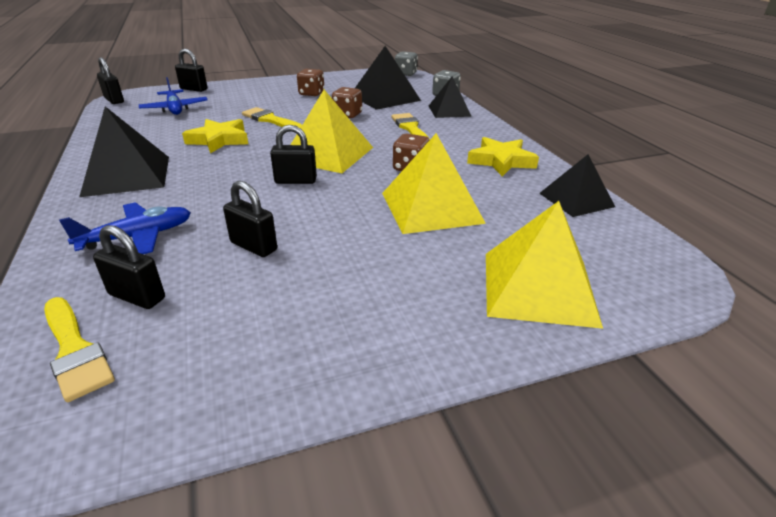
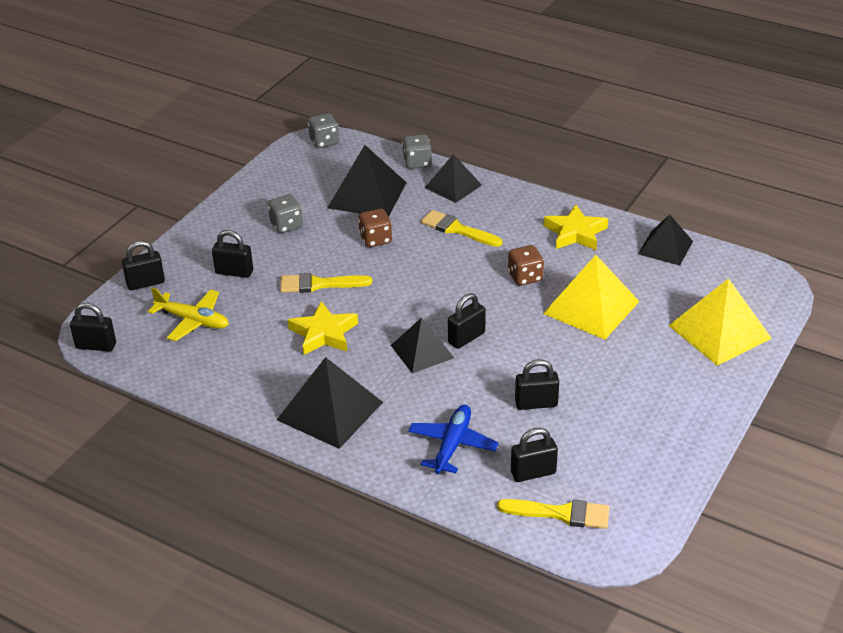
camera: 40 degrees left, 5 degrees up
blue plane [139,77,208,115] -> yellow plane [148,287,229,341]
yellow pyramid [291,90,373,173] -> none
brown dice [297,69,325,97] -> grey dice [268,195,303,233]
none -> black padlock [212,230,253,278]
none -> black pyramid [391,317,454,373]

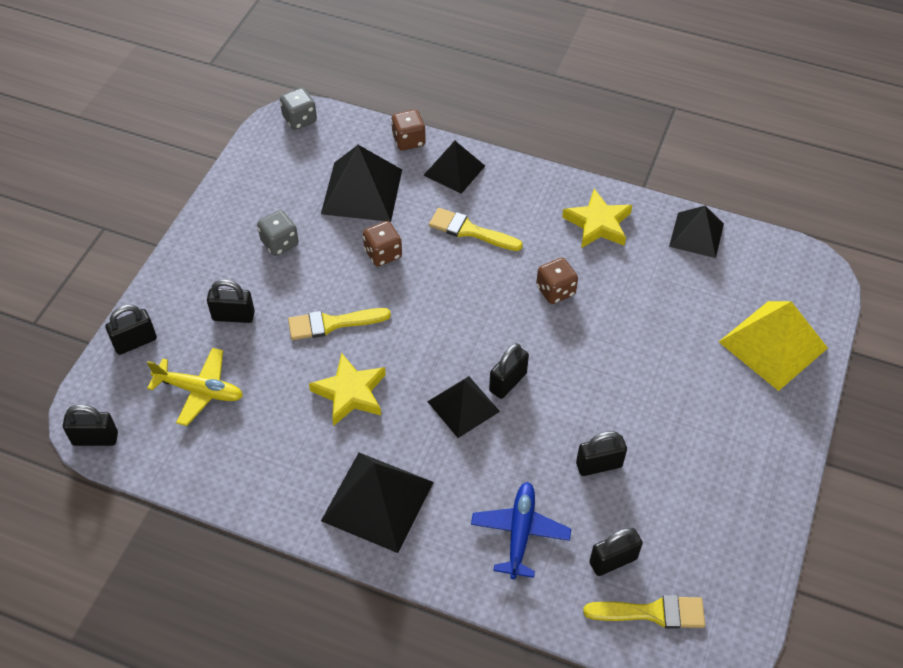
camera: 10 degrees left, 15 degrees up
grey dice [402,134,432,169] -> brown dice [391,110,426,151]
yellow pyramid [543,255,640,340] -> none

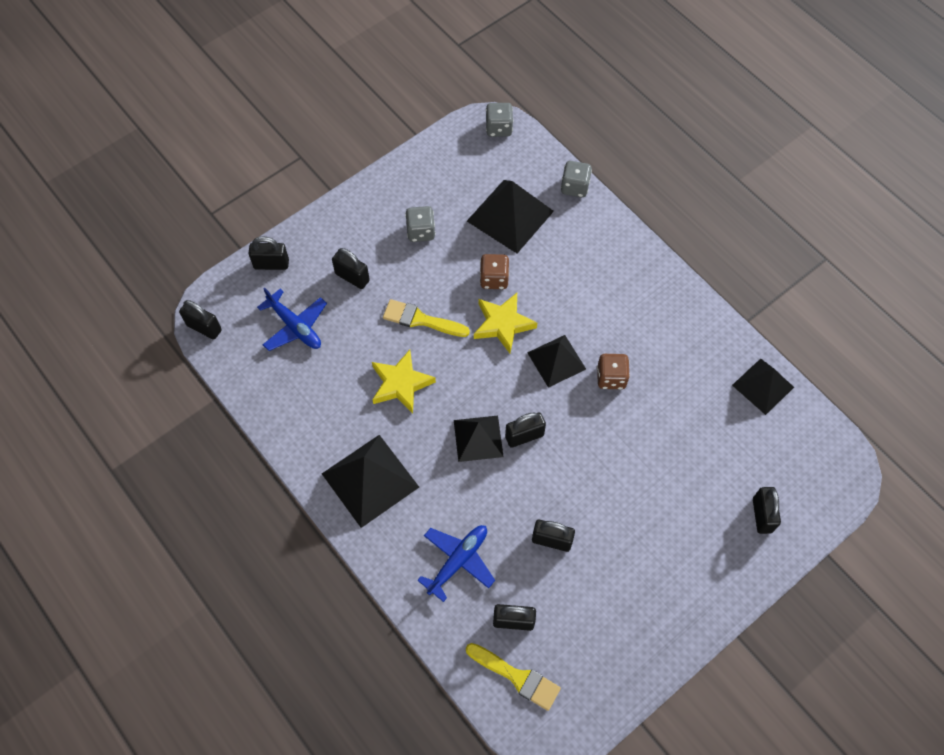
camera: 30 degrees right, 10 degrees up
yellow plane [147,348,243,426] -> blue plane [257,287,327,351]
brown dice [391,110,426,151] -> grey dice [561,161,592,197]
black pyramid [424,141,485,194] -> black pyramid moved to [527,335,586,388]
yellow brush [429,208,523,251] -> none
yellow star [562,189,633,248] -> yellow star moved to [474,293,537,353]
yellow pyramid [719,301,828,391] -> black padlock [753,487,781,534]

